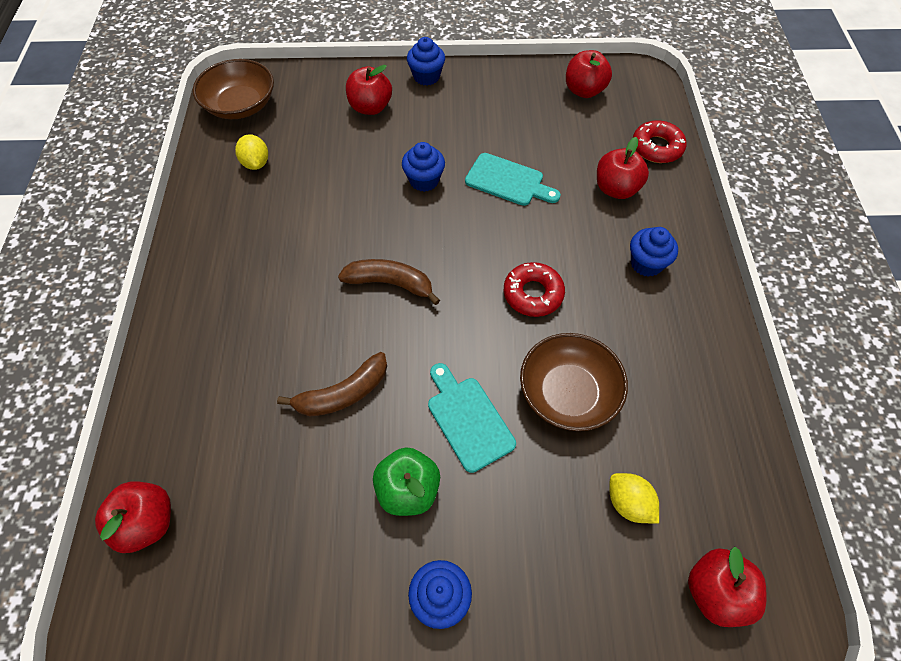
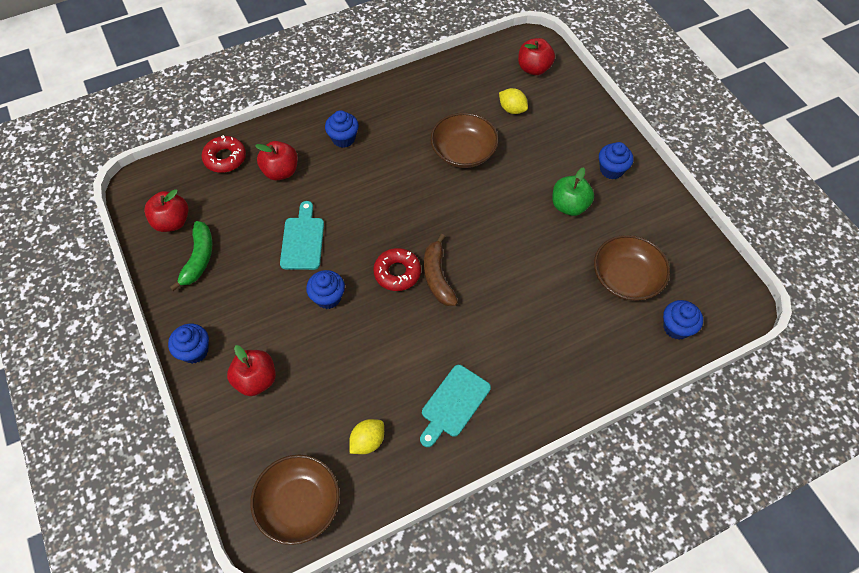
camera: 115 degrees left, 0 degrees up
red apple [95,481,171,553] -> blue cupcake [663,300,703,340]
brown banana [277,352,387,416] -> none
turquoise cutting board [428,363,516,473] -> turquoise cutting board moved to [420,365,491,447]
red donut [504,262,565,317] -> red donut moved to [373,248,421,291]
yellow lemon [609,473,659,524] -> yellow lemon turned 75 degrees counterclockwise [499,88,528,114]
none -> green banana [170,221,212,291]
none -> brown bowl [594,235,670,301]

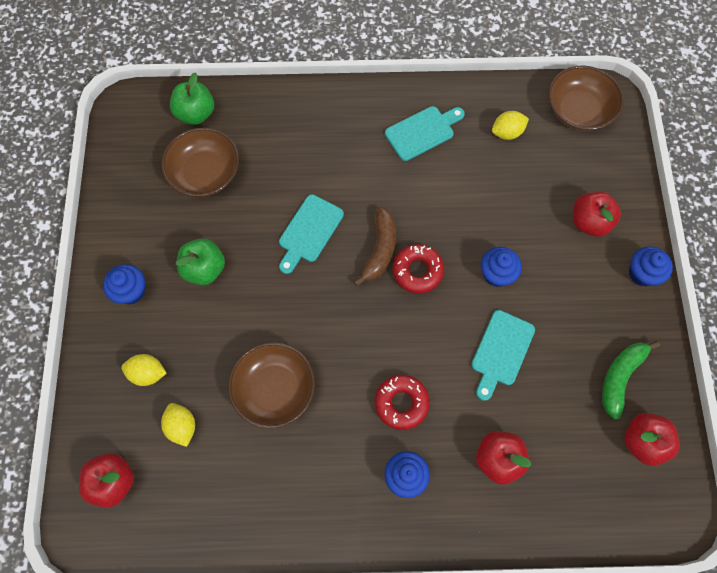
camera: 155 degrees left, 10 degrees up
red donut [202,135,246,173] -> red donut moved to [375,375,430,430]
blue cupcake [663,300,703,340] -> green apple [170,72,214,125]
none -> yellow lemon [121,354,167,386]
none -> turquoise cutting board [279,194,344,274]

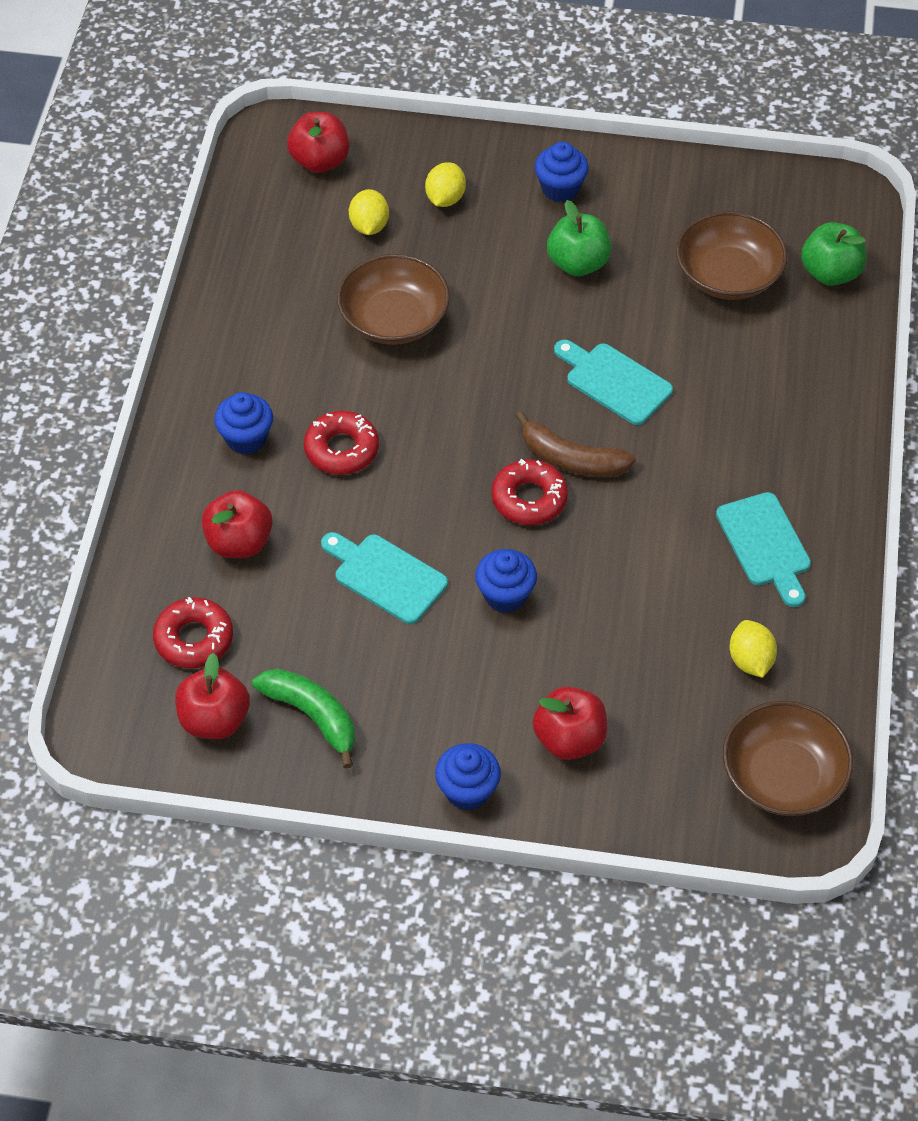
camera: 100 degrees right, 15 degrees down
yellow lemon [161,403,195,447] -> yellow lemon turned 75 degrees counterclockwise [349,189,389,235]
none -> red donut [153,597,233,669]

